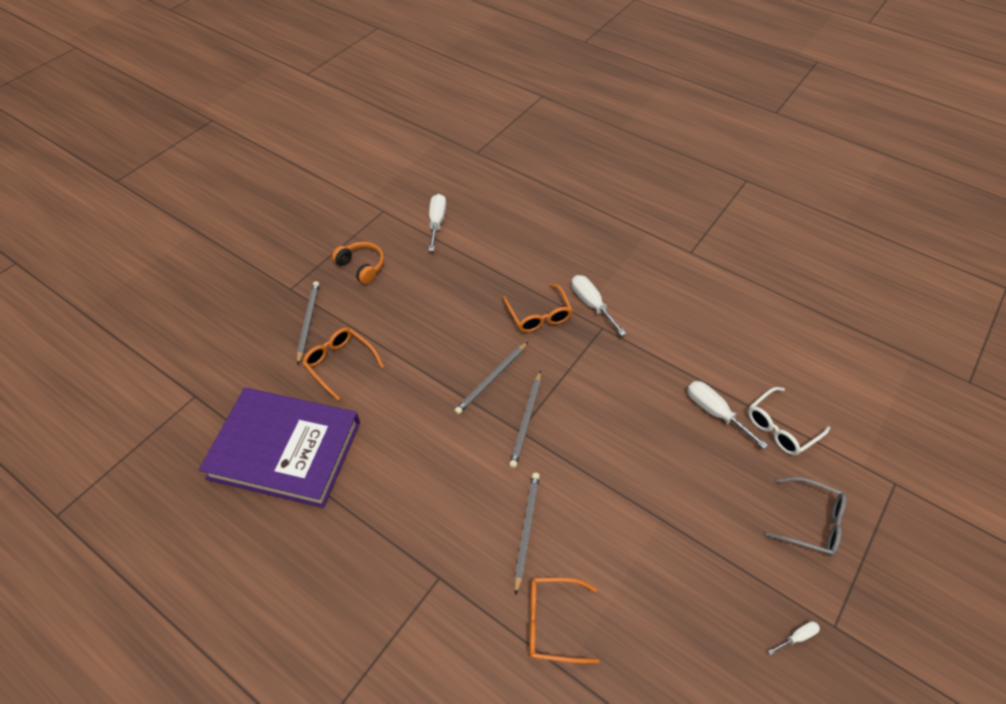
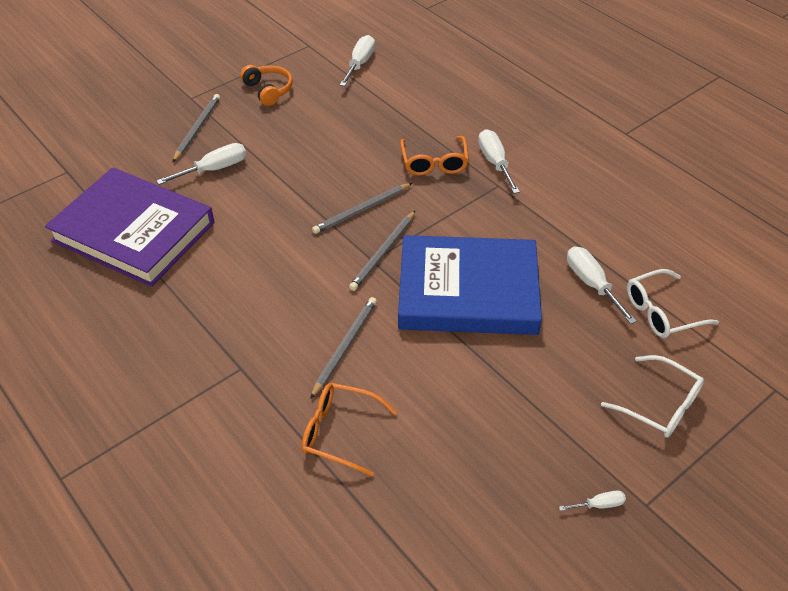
camera: 15 degrees right, 5 degrees down
orange glasses [302,328,384,401] -> white screwdriver [156,143,246,185]
grey glasses [765,477,847,556] -> white glasses [601,355,704,438]
none -> blue book [398,235,542,335]

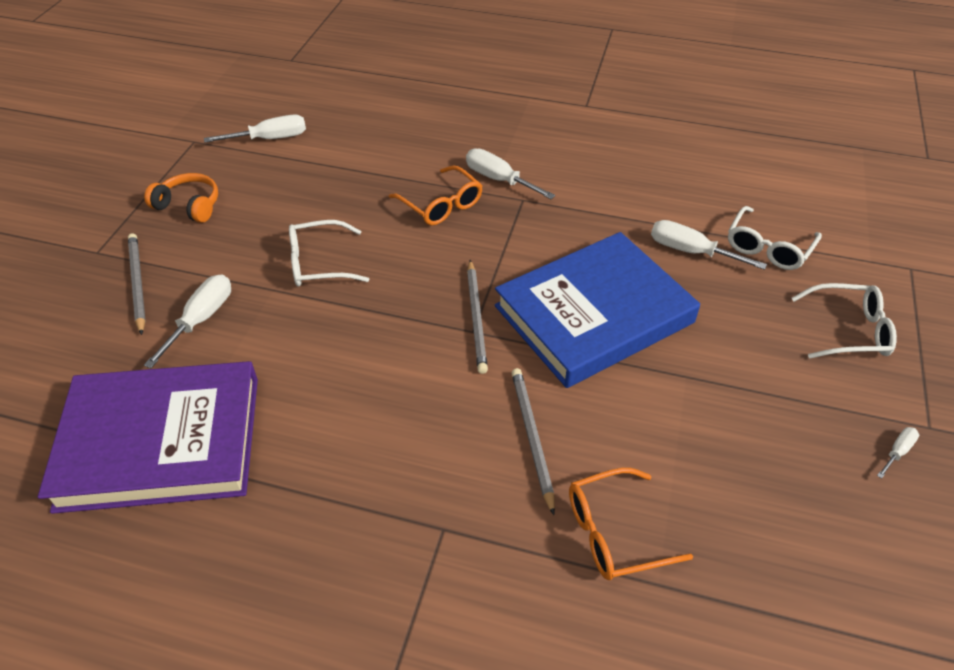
camera: 35 degrees left, 0 degrees up
grey pencil [312,183,412,234] -> none
white screwdriver [340,35,375,86] -> white screwdriver turned 90 degrees clockwise [204,115,306,143]
none -> white glasses [289,220,369,287]

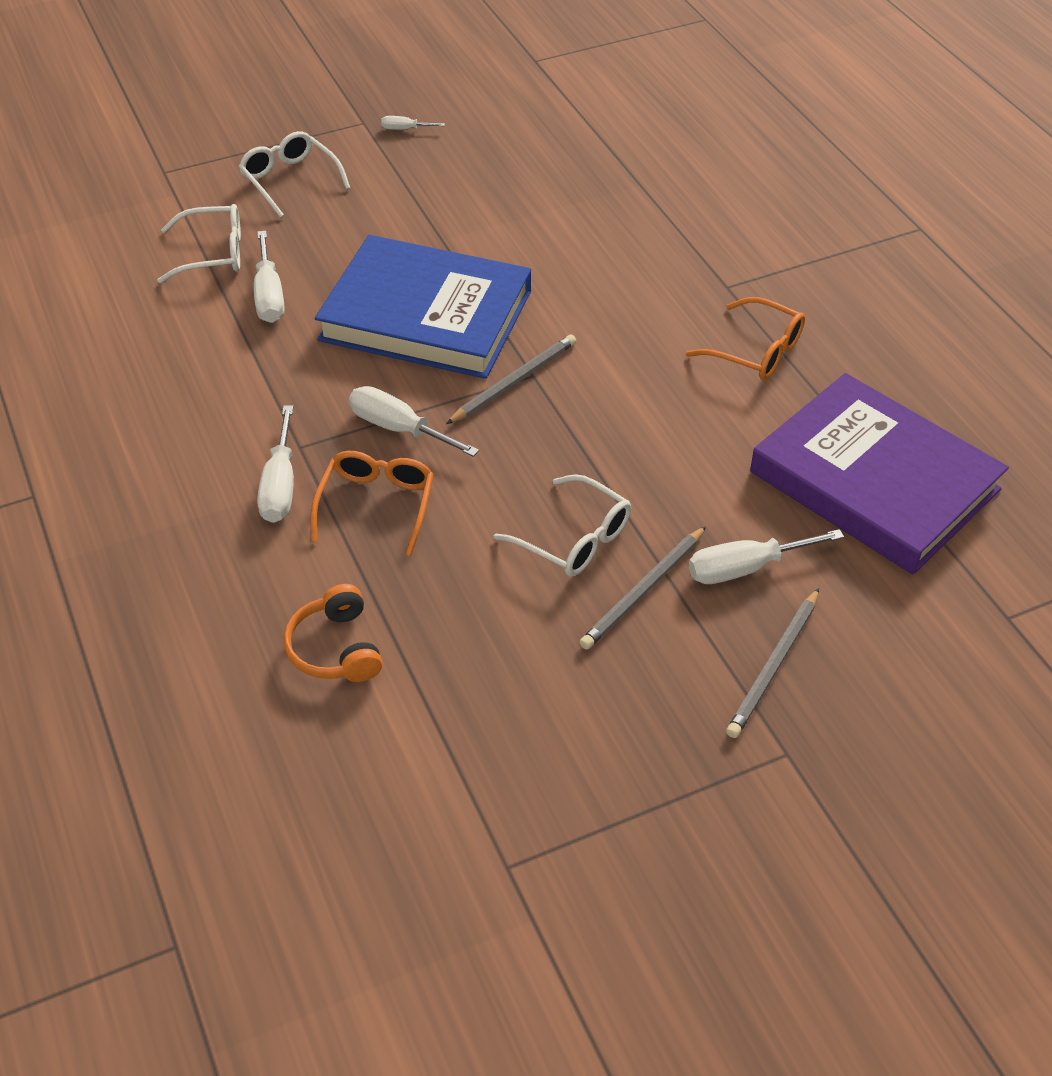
camera: 130 degrees left, 0 degrees up
orange headphones [144,173,218,223] -> orange headphones moved to [283,584,382,682]
white screwdriver [204,115,306,143] -> white screwdriver moved to [349,386,479,457]
grey pencil [512,368,555,515] -> grey pencil moved to [580,526,706,650]
orange glasses [569,468,693,580] -> orange glasses moved to [686,297,805,380]

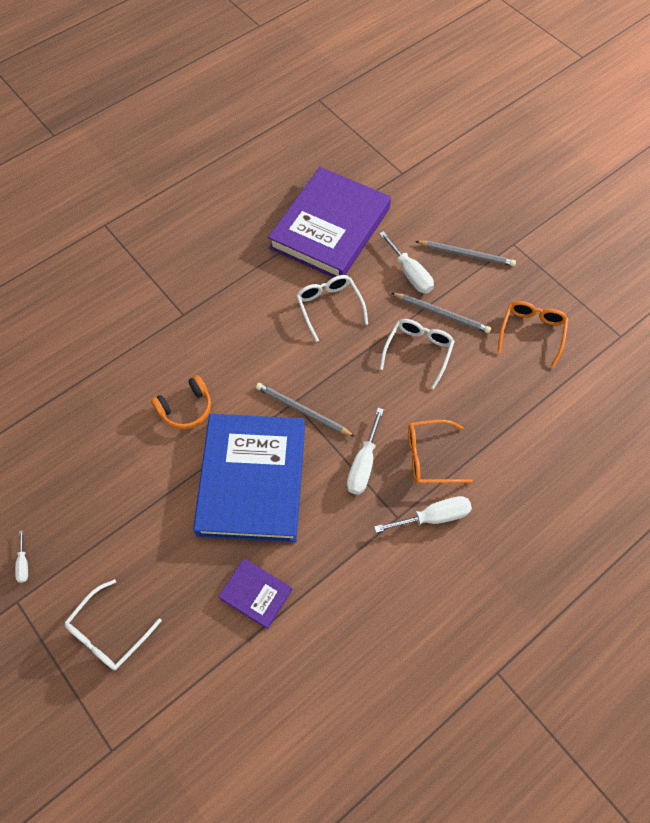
camera: 105 degrees left, 15 degrees up
white glasses [157,204,241,283] -> white glasses moved to [296,275,368,342]
white screwdriver [254,231,285,323] -> purple book [218,558,292,629]
orange headphones [283,584,382,682] -> orange headphones moved to [151,375,211,429]
orange glasses [686,297,805,380] -> orange glasses moved to [497,301,568,368]

